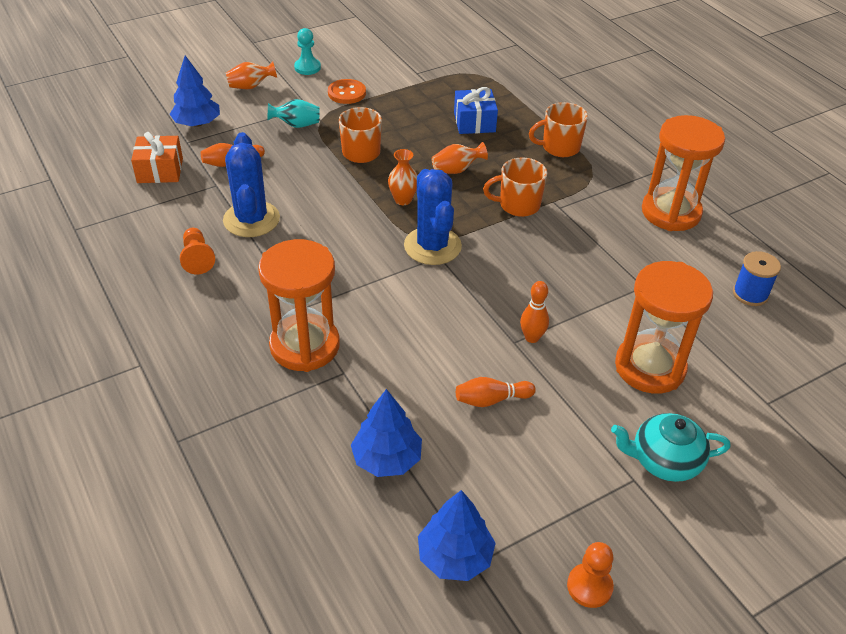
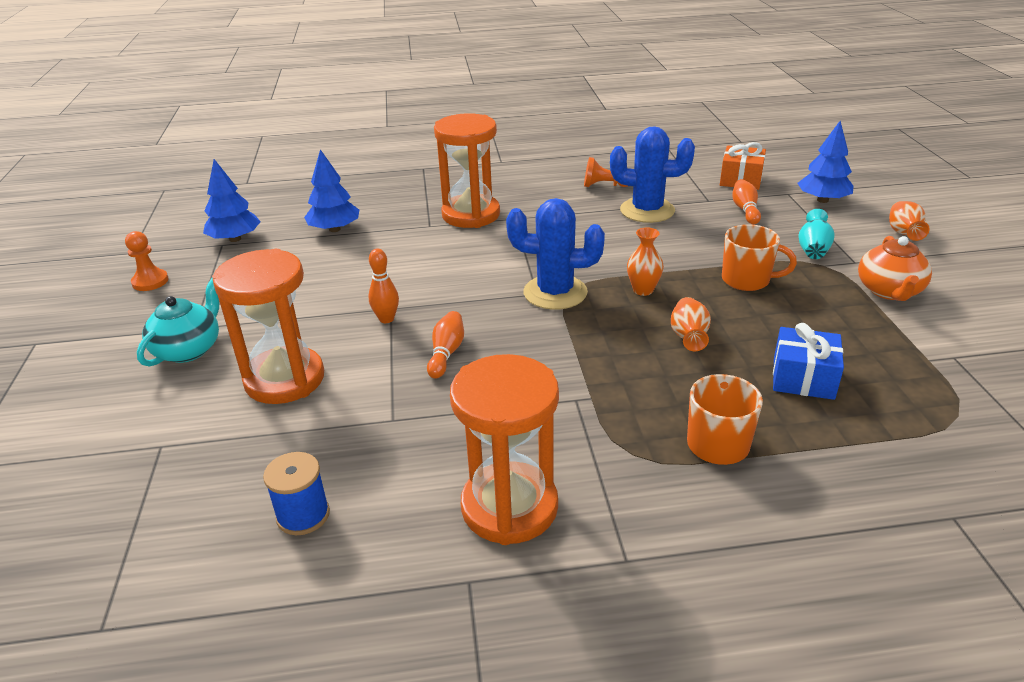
camera: 115 degrees right, 10 degrees down
turquoise pawn [294,28,321,75] -> none
orange button [328,79,366,104] -> orange teapot [858,236,932,301]
orange bowling pin [456,377,536,407] -> orange bowling pin moved to [427,311,464,379]
orange mug [483,158,547,217] -> none

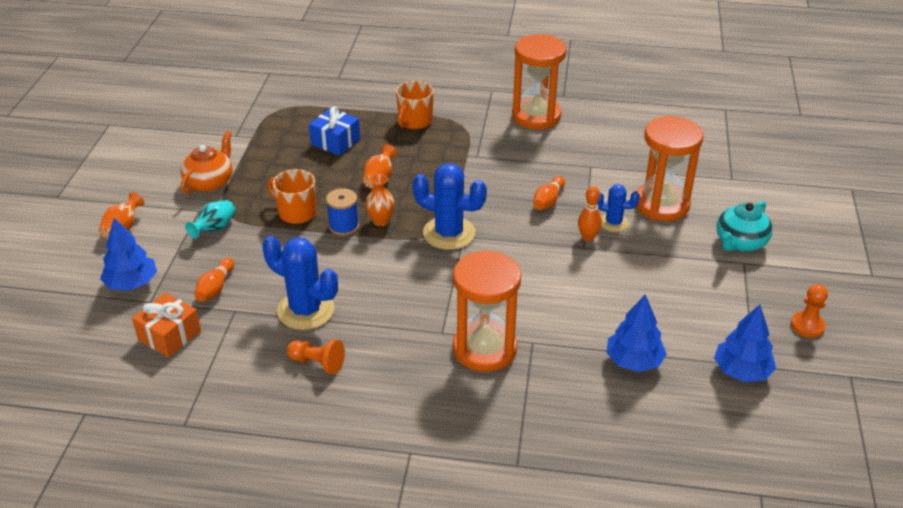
camera: 165 degrees left, 5 degrees up
blue spool [263,452,330,535] -> blue spool moved to [326,188,359,236]
none -> blue cactus [597,184,640,232]

